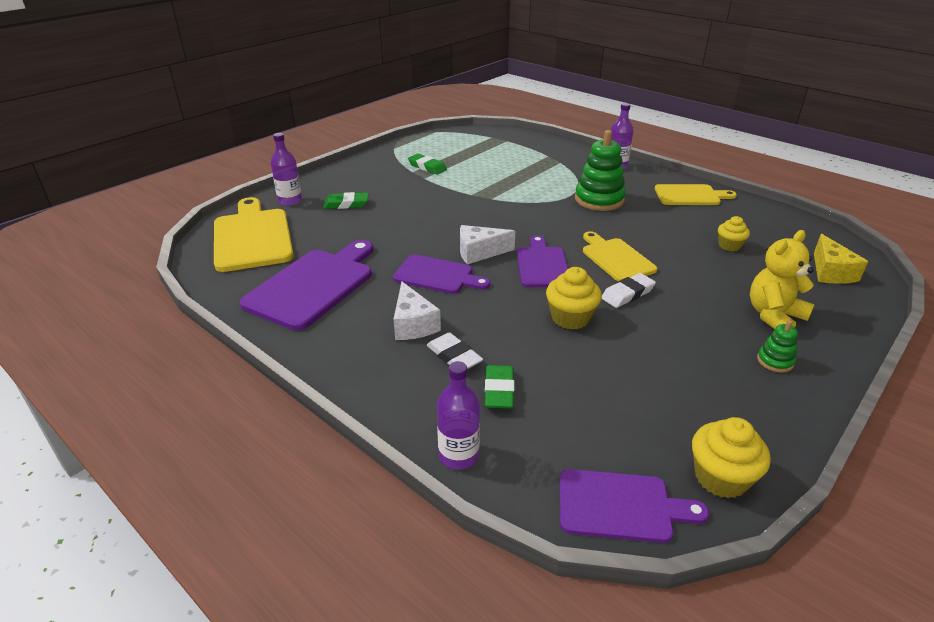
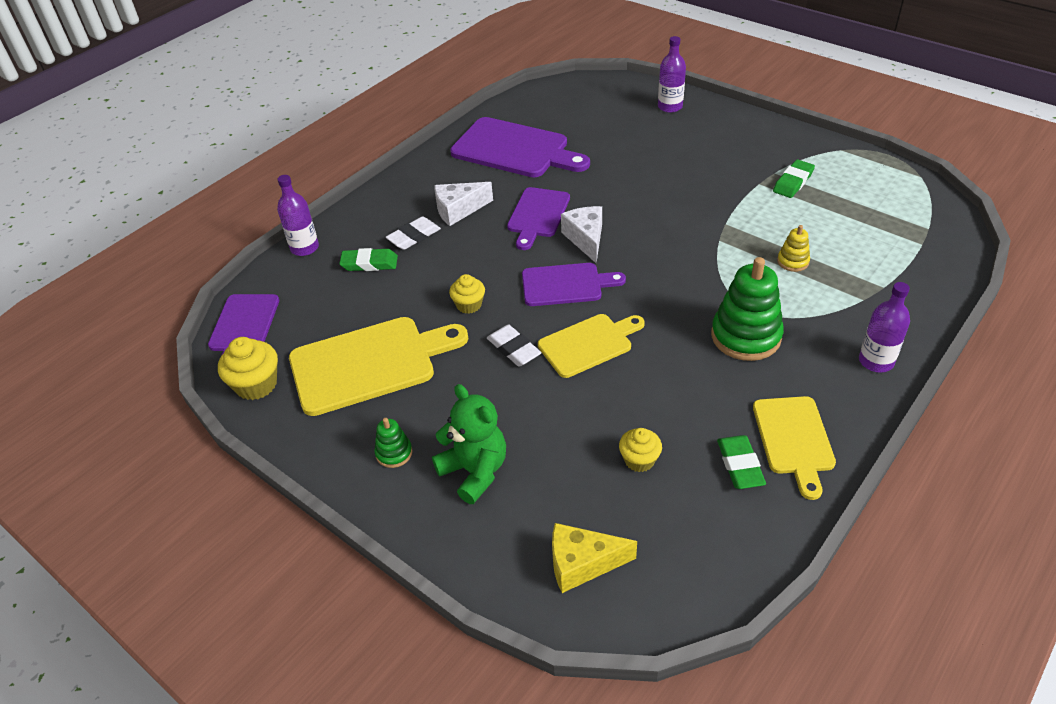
camera: 90 degrees right, 10 degrees up
yellow cutting board [214,197,294,272] -> yellow cutting board moved to [289,317,468,416]
green eraser [323,192,368,209] -> green eraser moved to [717,435,766,489]
yellow cupcake [546,267,602,330] -> yellow cupcake [449,274,485,314], size x0.66
yellow teddy bear [750,230,814,329] -> green teddy bear [432,384,506,504]
none -> yellow stacking toy [777,225,810,272]

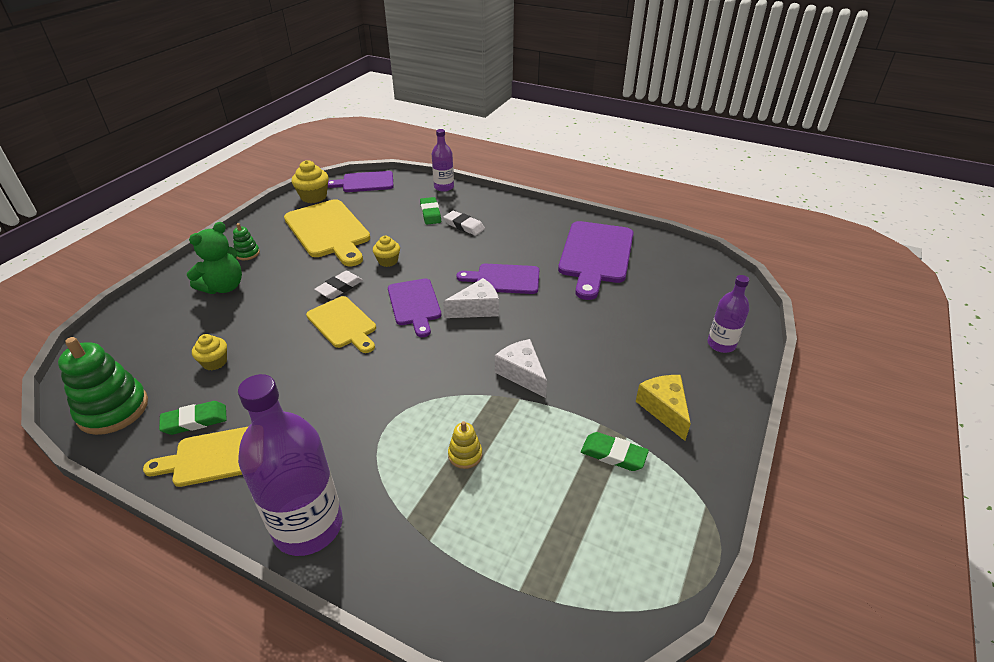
camera: 75 degrees right, 5 degrees down
white cheese [434,182,493,226] -> white cheese moved to [495,339,547,398]
yellow cheese [552,523,637,593] -> yellow cheese moved to [636,375,691,441]
green stacking toy [711,257,784,361] -> green stacking toy moved to [58,337,148,435]
purple bottle [859,282,910,373] -> purple bottle [238,374,343,556], size x1.86

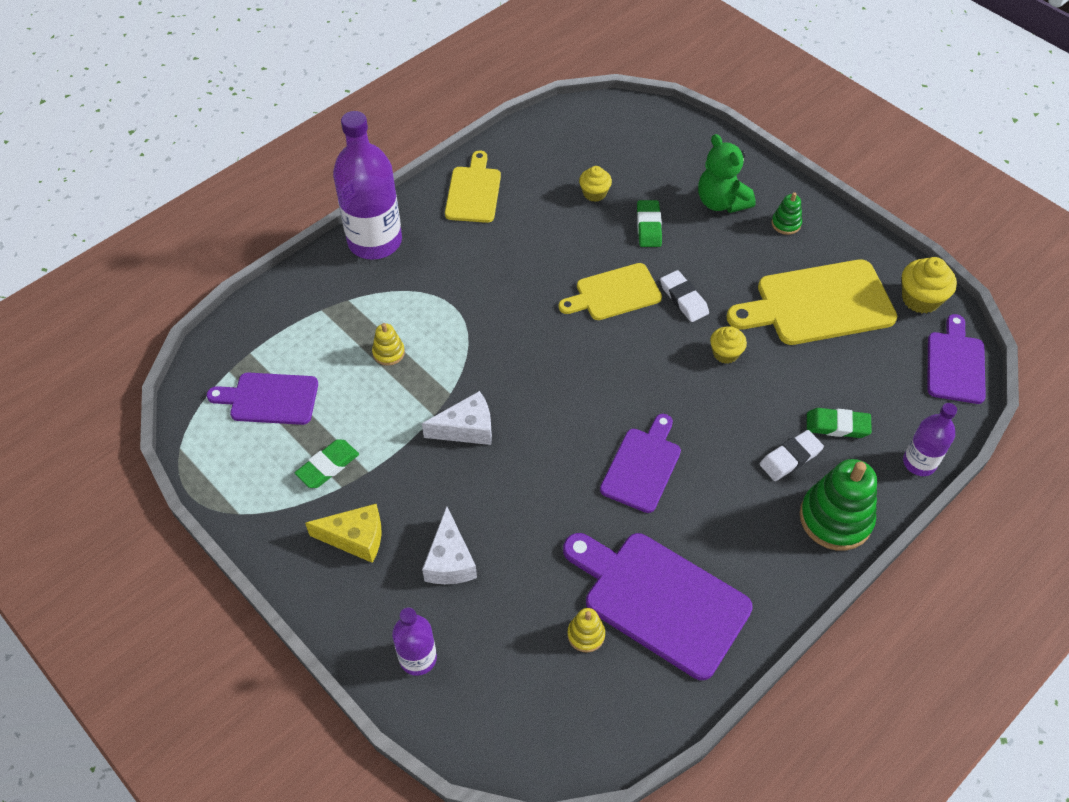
camera: 110 degrees right, 15 degrees up
green stacking toy [58,337,148,435] -> green stacking toy moved to [800,459,877,551]
green eraser [159,401,227,435] -> green eraser moved to [637,200,662,247]
purple cutting board [388,279,441,337] -> purple cutting board moved to [207,373,318,425]
white cheese [443,278,499,318] -> white cheese moved to [422,506,477,584]
none -> yellow stacking toy [567,608,605,652]

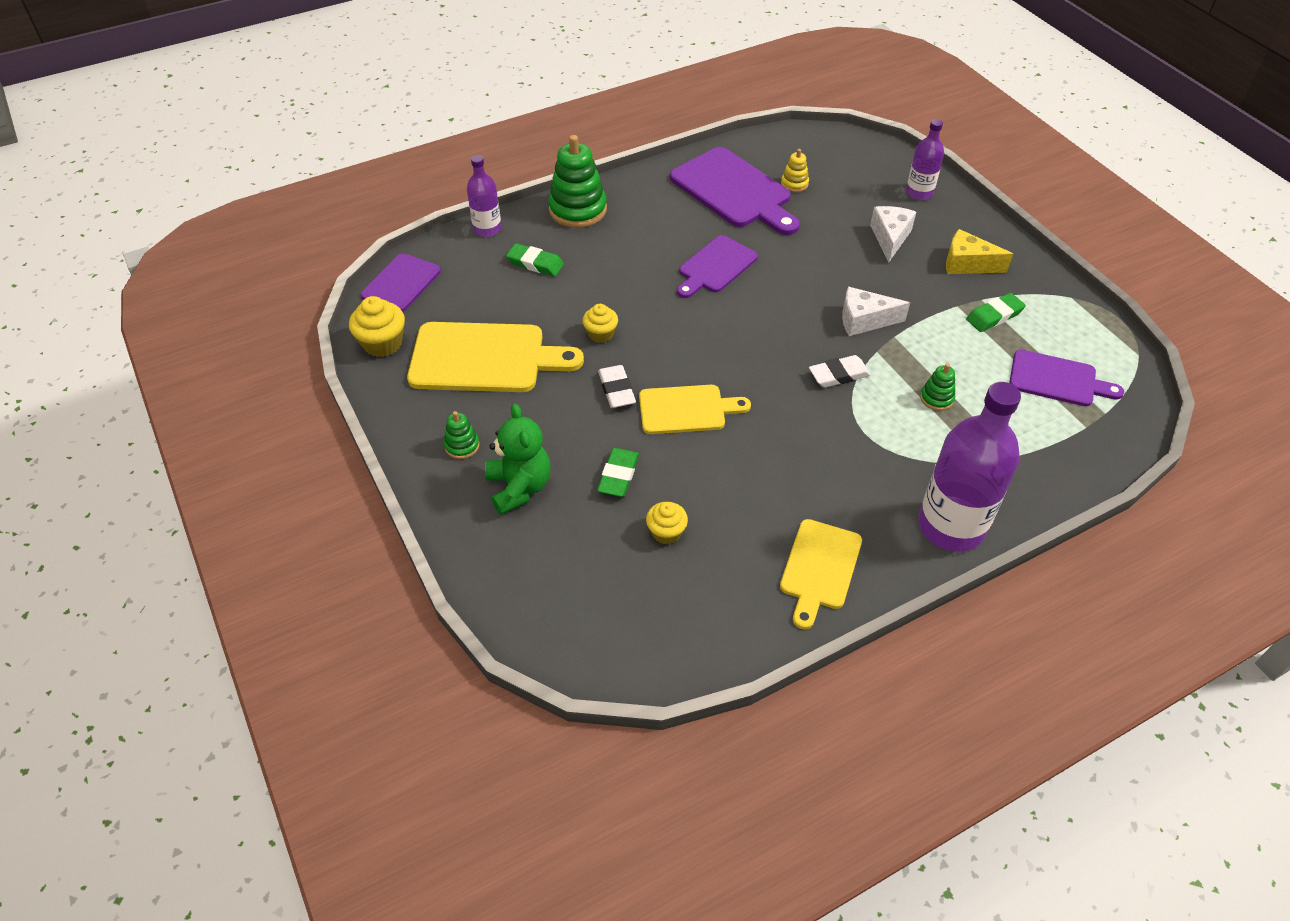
camera: 165 degrees left, 5 degrees down
yellow stacking toy [372,323,405,366] -> green stacking toy [920,363,955,411]
white eraser [760,430,824,481] -> white eraser moved to [809,355,871,388]

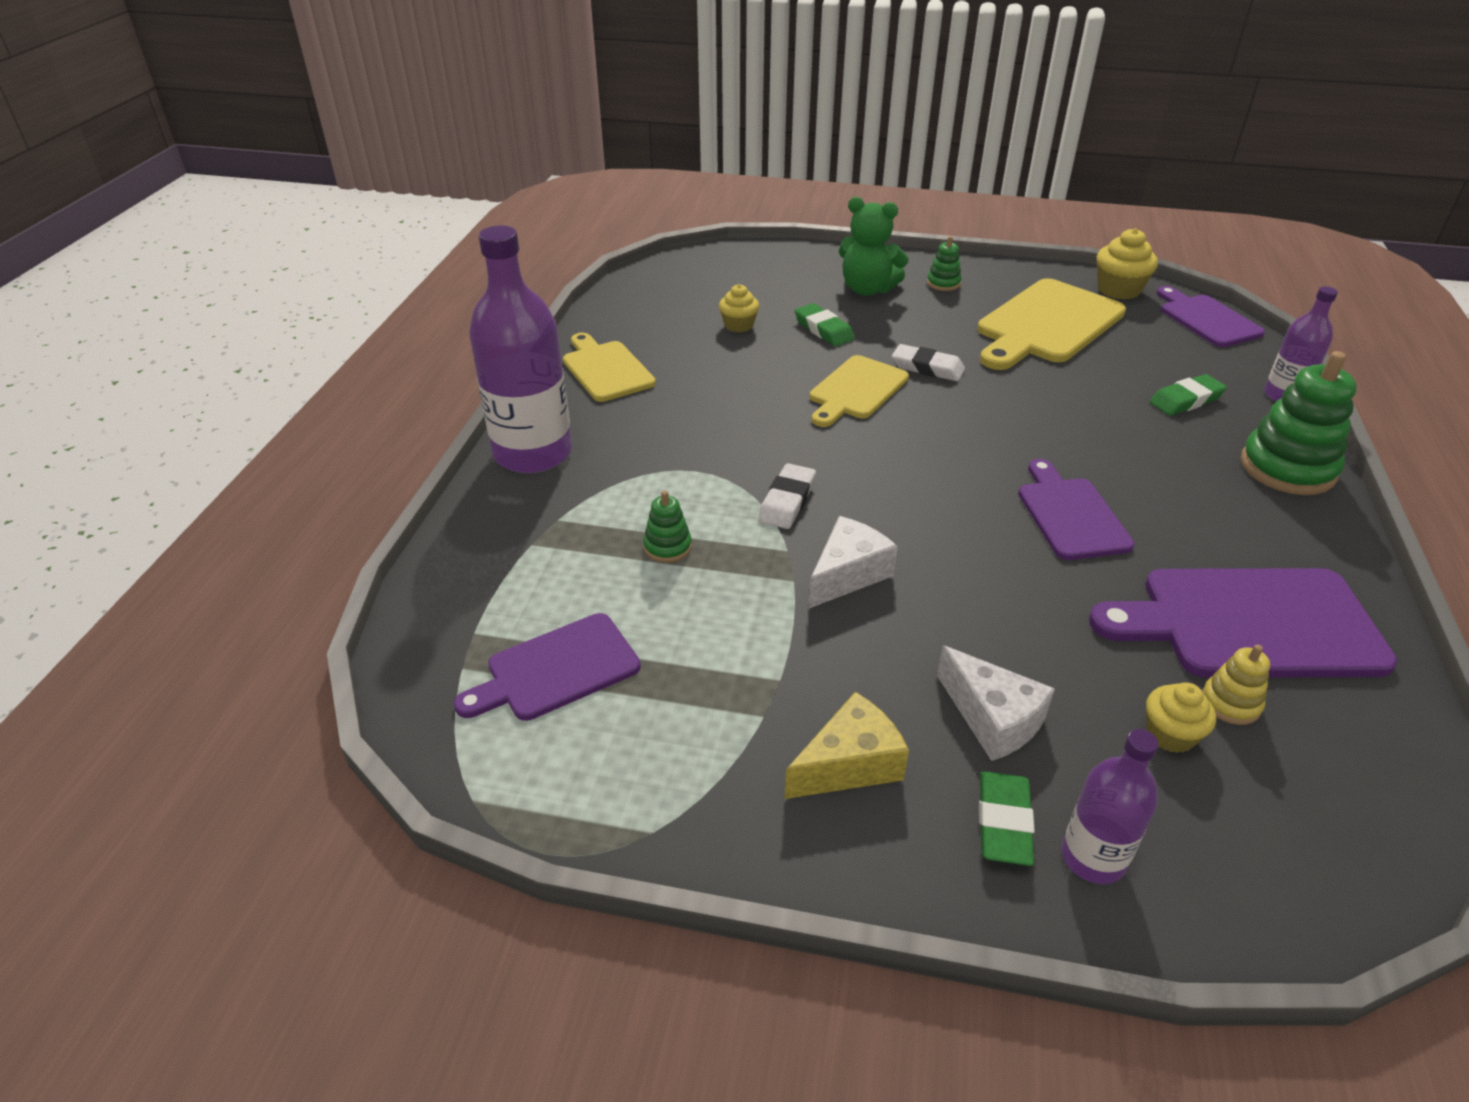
camera: 130 degrees right, 10 degrees down
yellow cupcake [583,304,618,343] -> yellow cupcake moved to [1146,682,1216,753]
green eraser [966,293,1026,332] -> green eraser moved to [979,771,1035,866]

